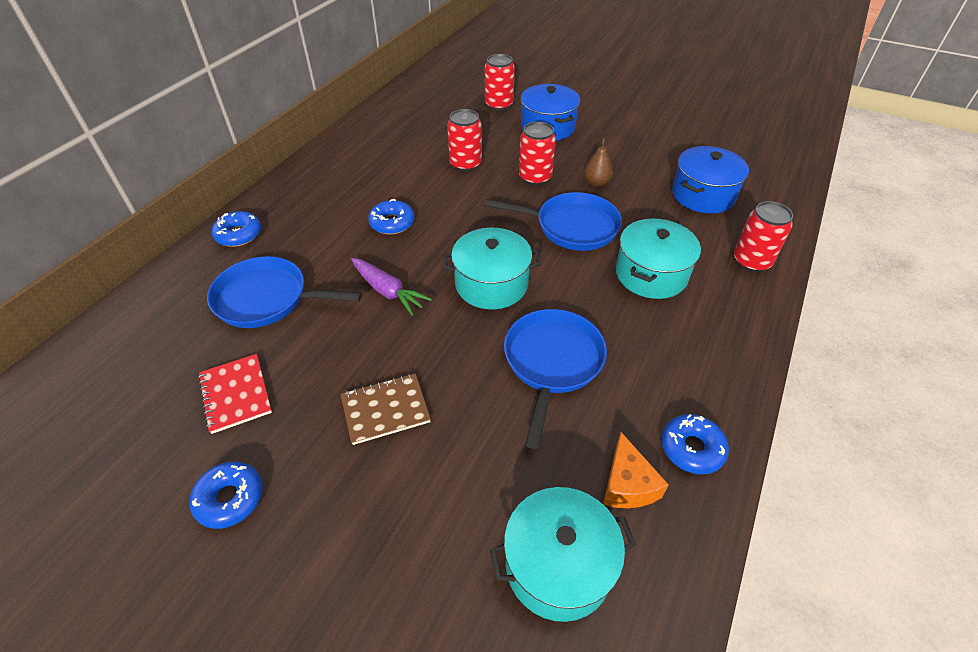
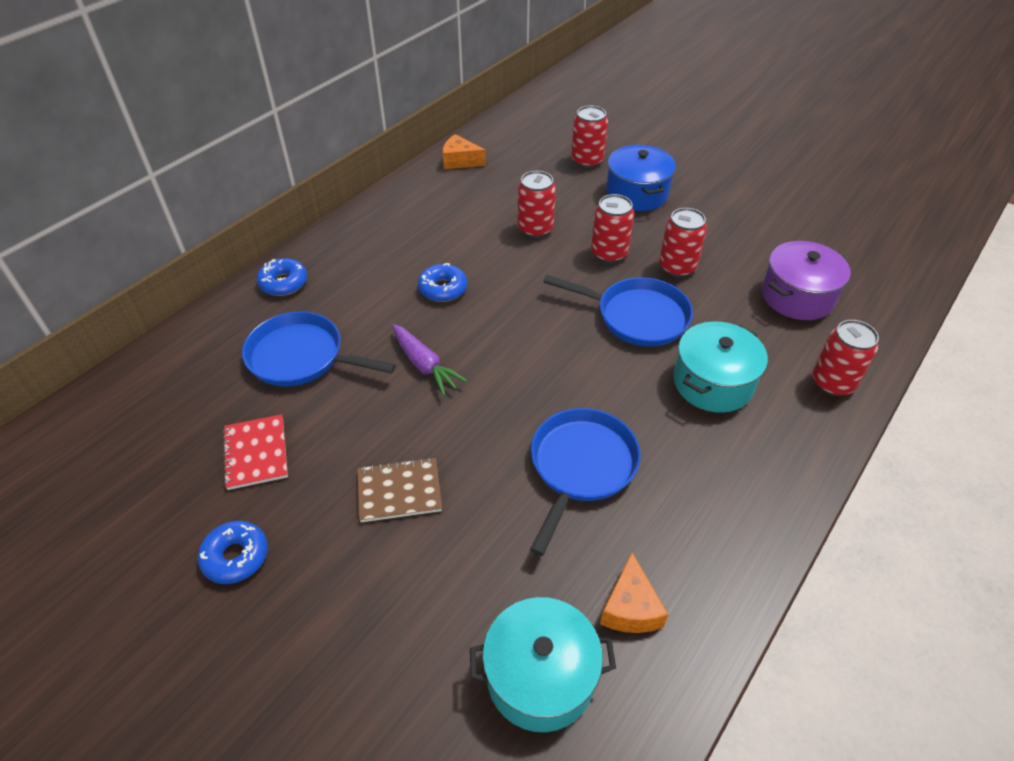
camera: 10 degrees right, 0 degrees up
turquoise pot [443,228,541,310] -> none
brown pear [584,138,613,187] -> red can [659,208,707,277]
blue donut [661,414,729,474] -> none
blue pot [672,146,749,214] -> purple pot [762,241,851,320]
none -> orange cheese [443,134,486,169]

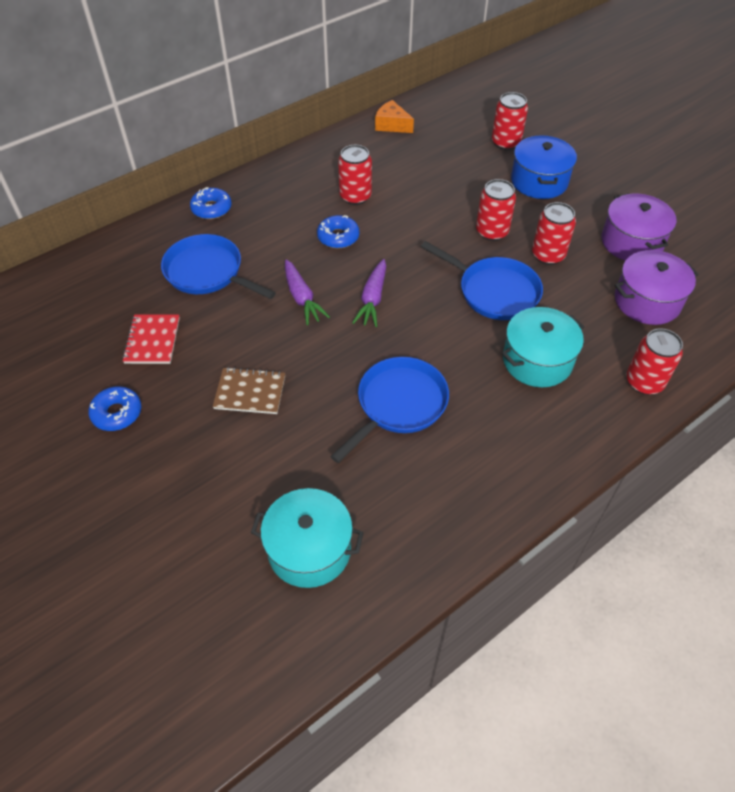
camera: 15 degrees right, 5 degrees up
red can [517,171,556,238] -> red can moved to [338,145,372,205]
orange cheese [600,553,669,633] -> none
none -> purple carrot [352,259,386,327]
none -> purple pot [602,193,677,261]

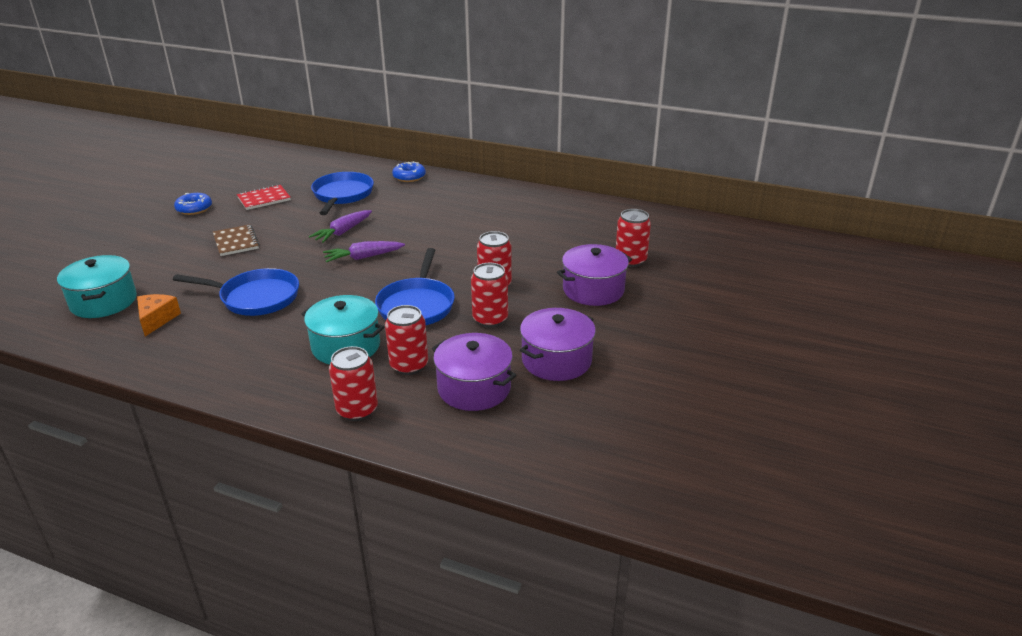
camera: 60 degrees right, 20 degrees down
blue donut [317,215,359,249] -> none
red can [338,145,372,205] -> red can moved to [385,305,428,375]
orange cheese [375,100,414,133] -> orange cheese moved to [137,294,181,336]
blue pot [511,135,577,199] -> purple pot [557,244,632,306]

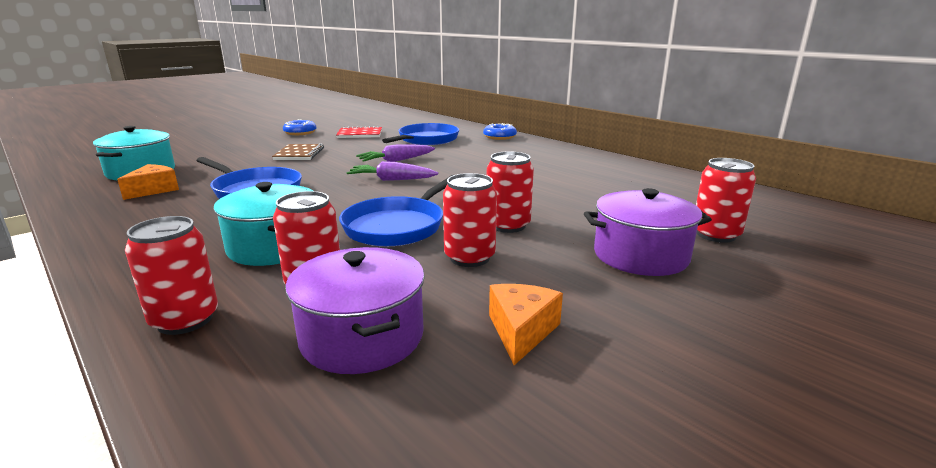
camera: 25 degrees right, 10 degrees down
purple pot [520,308,596,381] -> orange cheese [489,284,563,365]

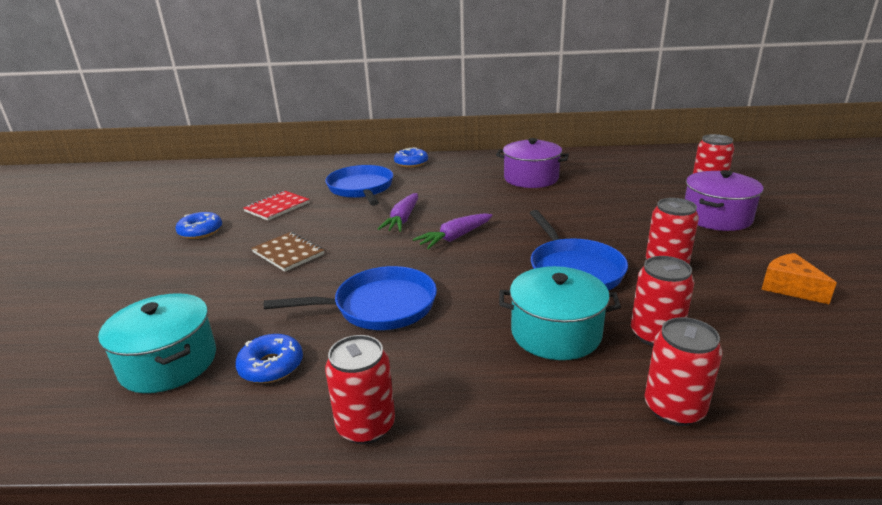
camera: 45 degrees left, 5 degrees up
orange cheese [117,164,179,200] -> blue donut [235,334,303,383]
purple pot [285,247,425,374] -> purple pot moved to [496,138,569,188]
red can [487,151,534,233] -> red can moved to [325,335,395,444]

